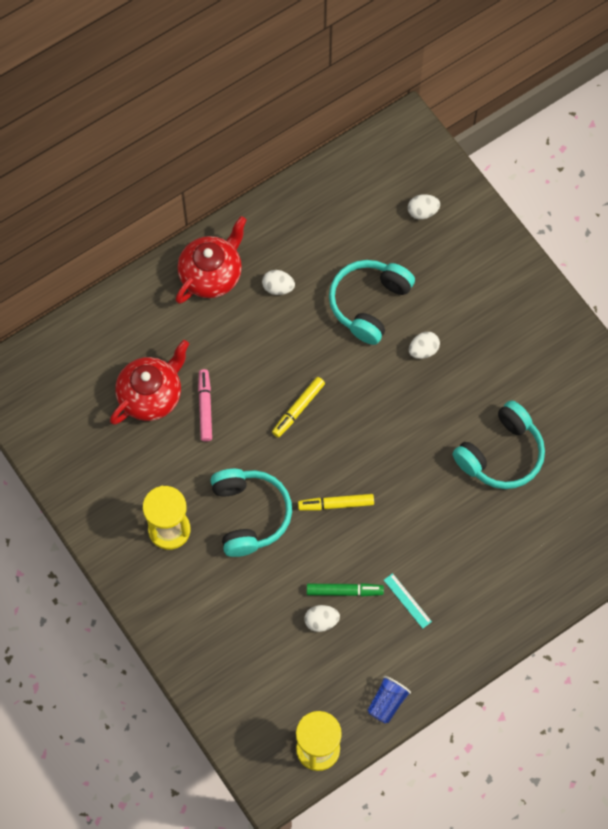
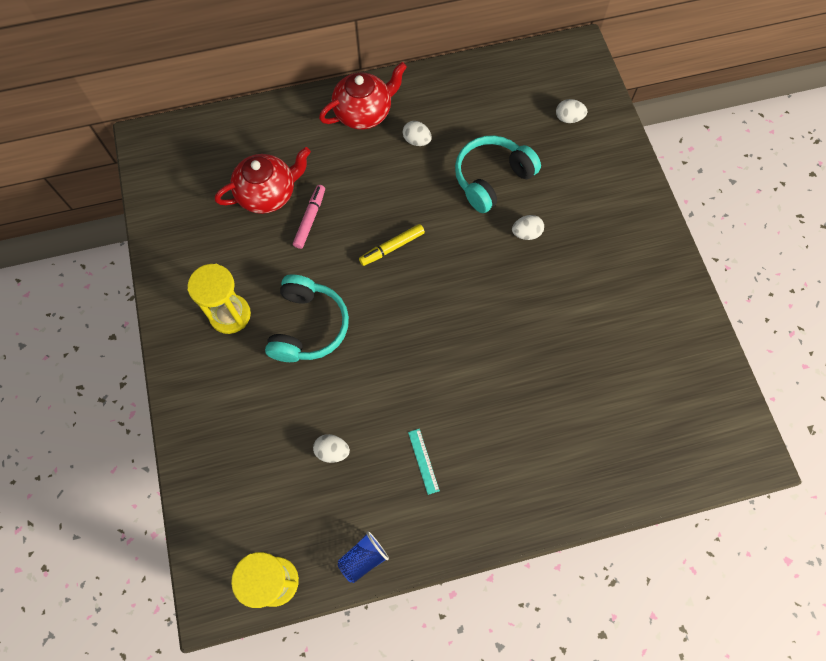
camera: 20 degrees right, 0 degrees up
yellow marker [298,494,374,511] -> none
green marker [307,583,384,597] -> none
turquoise headphones [453,400,545,489] -> none

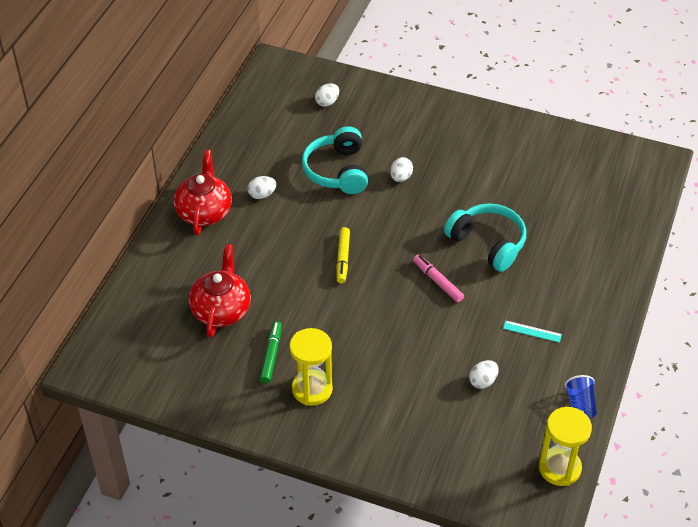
camera: 55 degrees left, 20 degrees down
turquoise headphones [265,275,349,362] -> turquoise headphones moved to [444,203,526,272]
pink marker [293,185,325,249] -> pink marker moved to [413,255,464,302]
none -> green marker [260,321,282,383]

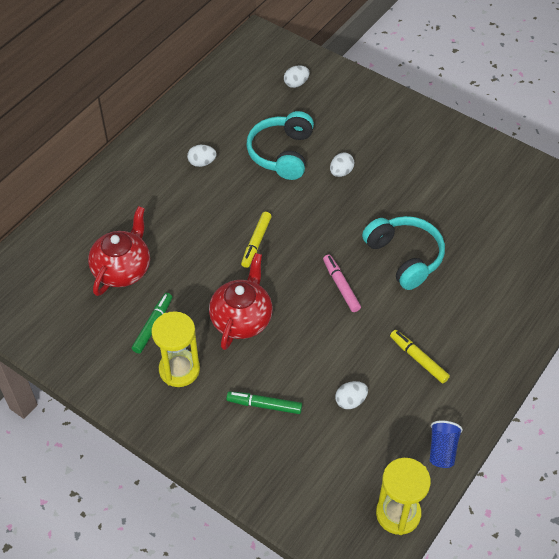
camera: 15 degrees right, 5 degrees up
red teapot [174,150,232,235] -> red teapot moved to [209,253,273,350]
turquoise ruler [503,320,562,343] -> yellow marker [390,330,450,383]
none -> green marker [226,391,302,414]

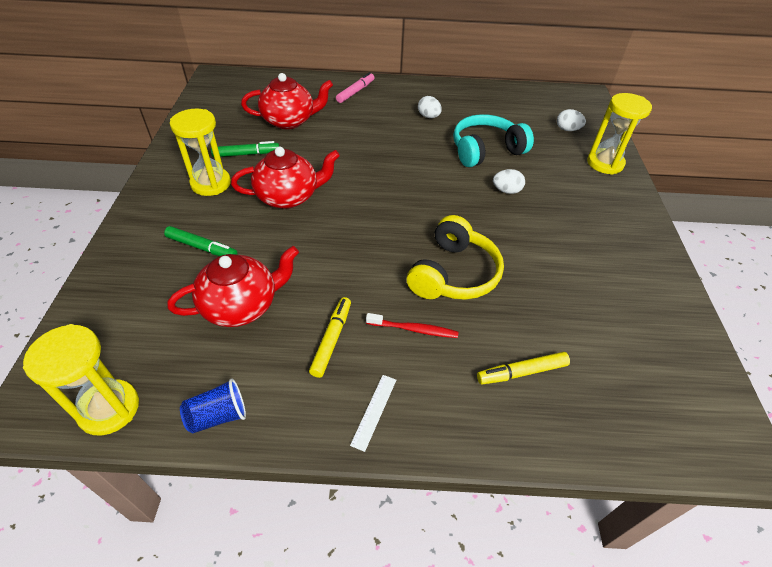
camera: 55 degrees right, 5 degrees down
green marker [226,391,302,414] -> green marker turned 135 degrees clockwise [164,226,237,256]
yellow marker [241,212,272,268] -> yellow marker moved to [477,352,570,384]
pink marker [323,254,361,312] -> pink marker moved to [336,72,374,103]
white egg [335,381,368,409] -> red teapot [167,246,299,327]
turquoise headphones [362,216,445,290] -> yellow headphones [407,215,504,300]
none -> white ruler [350,375,396,452]
none -> red toothbrush [366,313,458,338]
none -> yellow hourglass [587,93,652,175]

